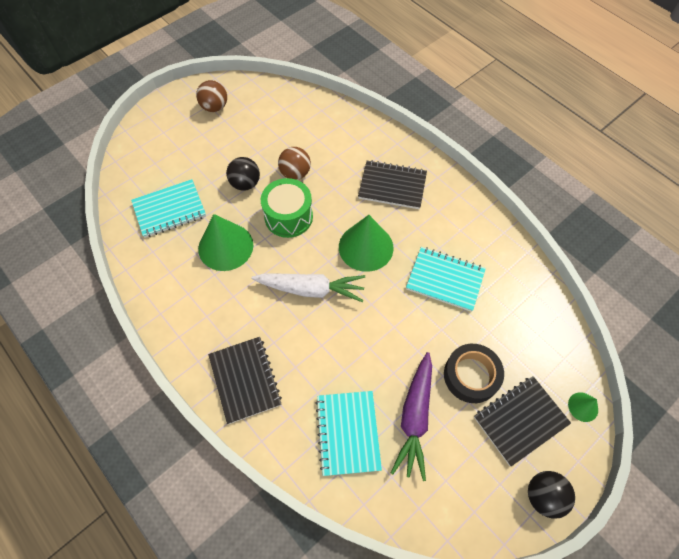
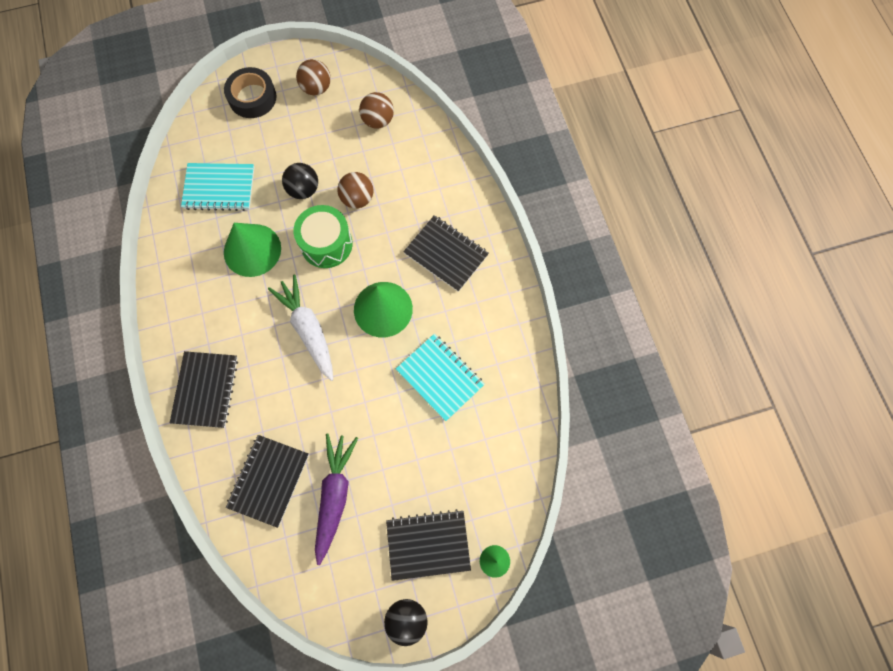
camera: 25 degrees right, 10 degrees up
white carrot [252,273,365,302] -> white carrot turned 150 degrees counterclockwise [268,275,333,381]
turquoise notebook [315,391,382,476] -> black notebook [226,435,309,528]
purple carrot [391,352,432,481] -> purple carrot turned 150 degrees clockwise [315,434,358,565]
black tape [444,344,504,403] -> black tape moved to [224,67,276,118]
none -> brown ball [359,92,394,129]

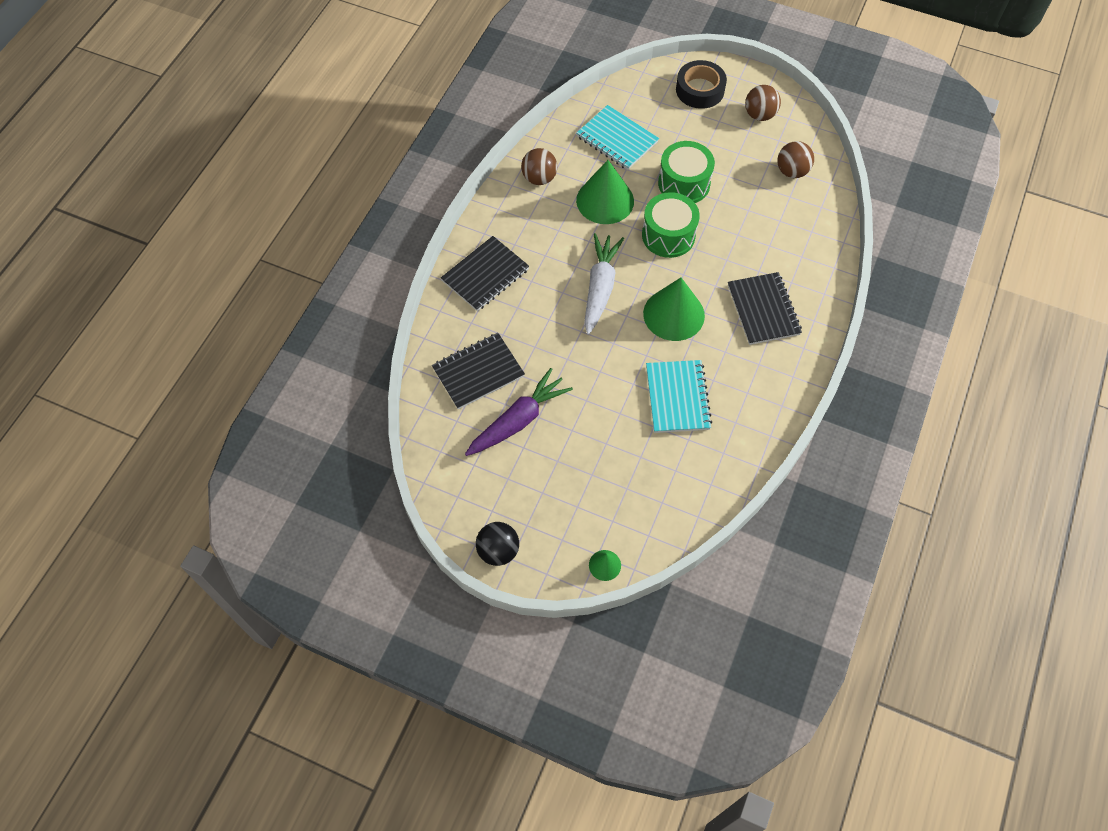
camera: 40 degrees right, 10 degrees down
black ball [282,163,318,199] -> green drum [658,141,715,203]
brown ball [337,172,373,208] -> brown ball moved to [521,148,557,185]
black notebook [386,509,471,581] -> none

